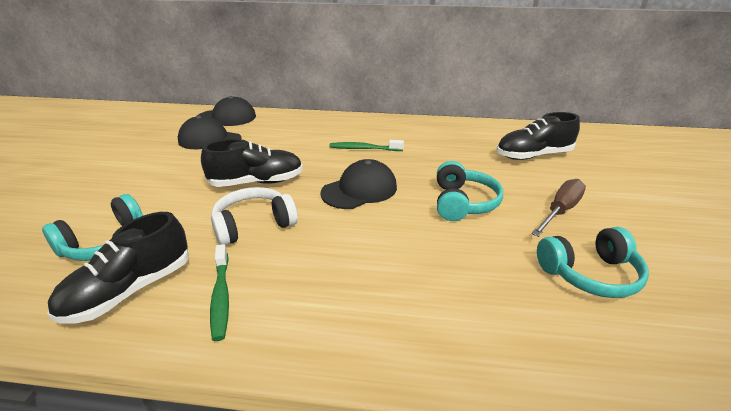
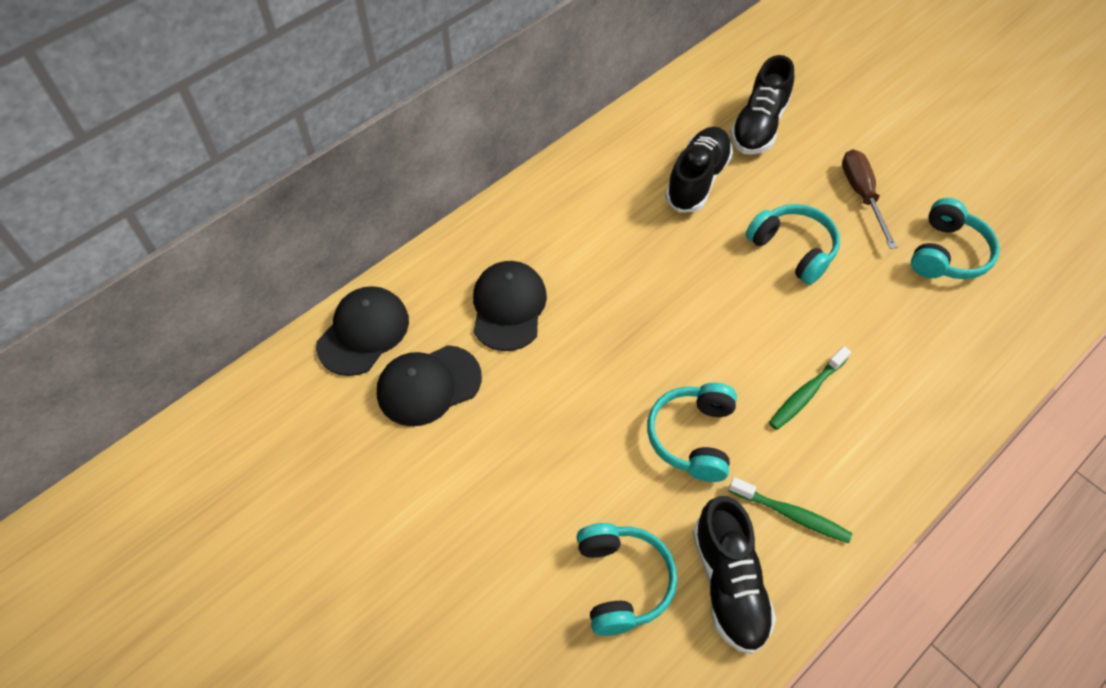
camera: 50 degrees left, 25 degrees up
black shoe [201,139,303,187] -> black shoe moved to [665,126,733,212]
white headphones [211,187,298,246] -> turquoise headphones [647,383,737,482]
black cap [320,159,397,209] -> black cap moved to [473,261,547,351]
green toothbrush [329,140,404,151] -> green toothbrush moved to [769,346,851,430]

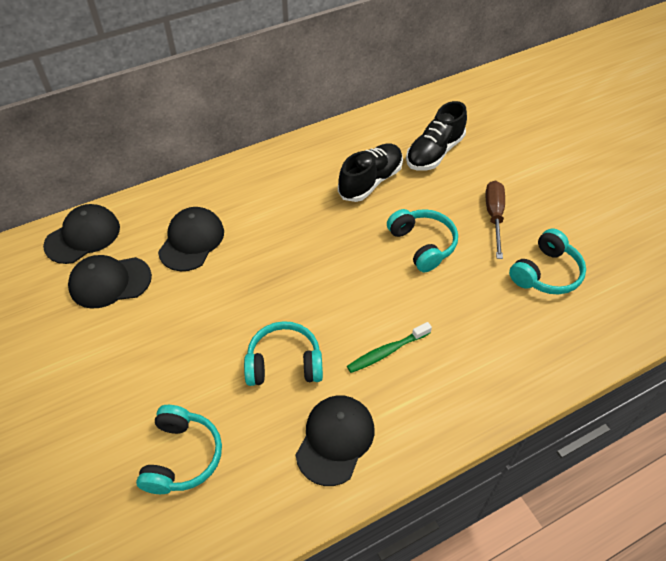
camera: 15 degrees right, 5 degrees down
turquoise headphones [647,383,737,482] -> turquoise headphones turned 60 degrees clockwise [244,321,323,386]
black shoe [693,496,776,654] -> none
green toothbrush [729,477,852,543] -> black cap [296,395,375,486]

